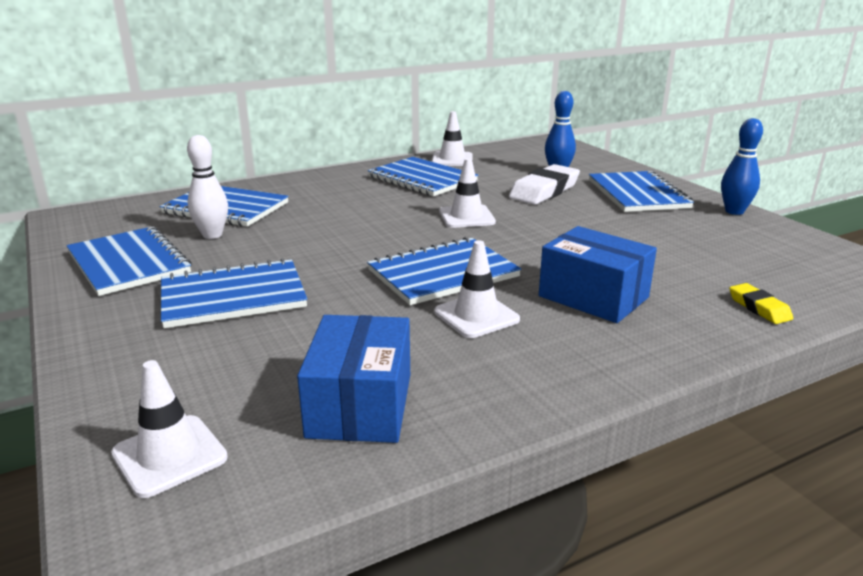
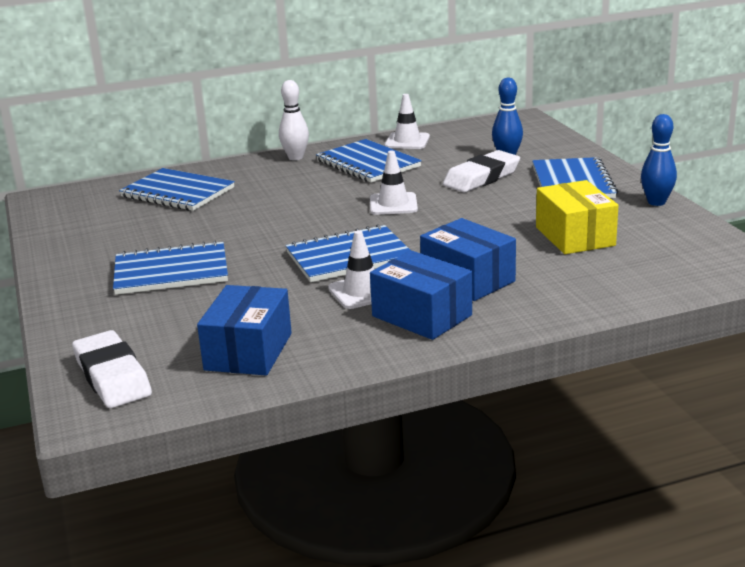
camera: 10 degrees right, 0 degrees up
blue notebook [66,226,192,296] -> none
white traffic cone [111,360,228,498] -> white eraser [72,330,152,408]
white bowling pin [187,135,228,239] -> white bowling pin moved to [279,80,309,160]
yellow eraser [729,283,794,324] -> none
none -> blue box [370,250,472,340]
none -> yellow box [536,180,619,254]

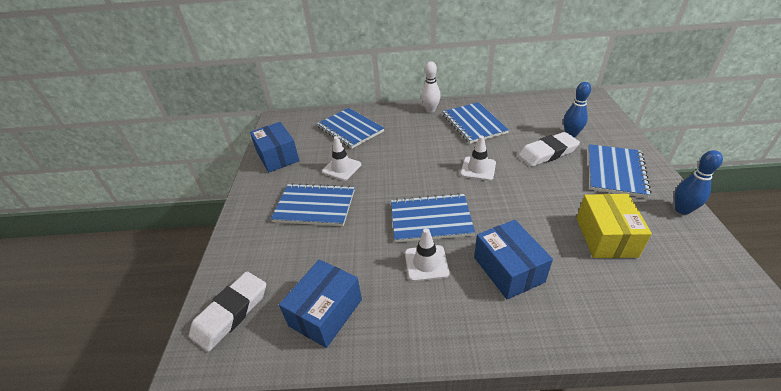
camera: 20 degrees right, 15 degrees up
white eraser [72,330,152,408] -> white eraser turned 45 degrees clockwise [189,271,266,352]
blue box [370,250,472,340] -> blue box moved to [250,122,299,172]
white traffic cone [385,94,430,149] -> white traffic cone moved to [322,136,361,181]

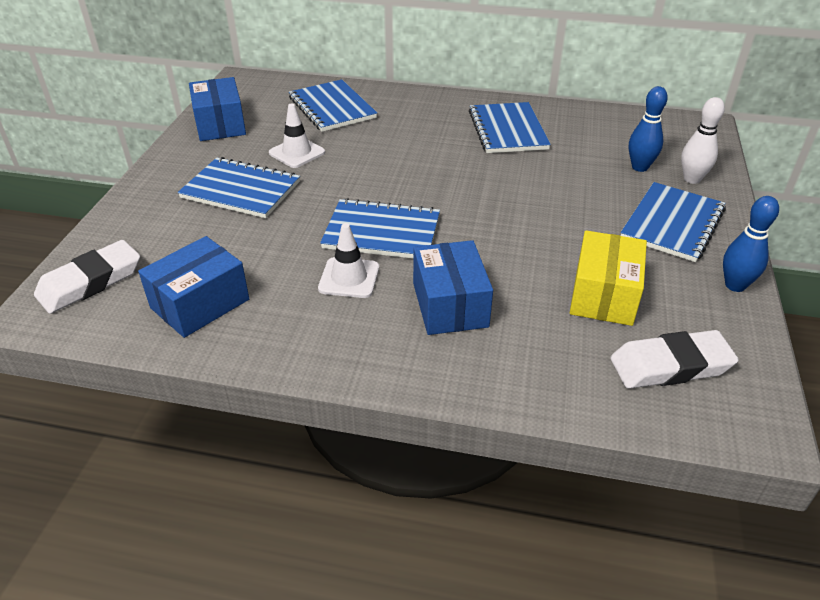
camera: 10 degrees right, 0 degrees up
white bowling pin [421,62,441,113] -> white bowling pin moved to [681,97,725,184]
white traffic cone [460,136,496,181] -> none
white eraser [518,132,580,167] -> white eraser moved to [610,330,739,389]

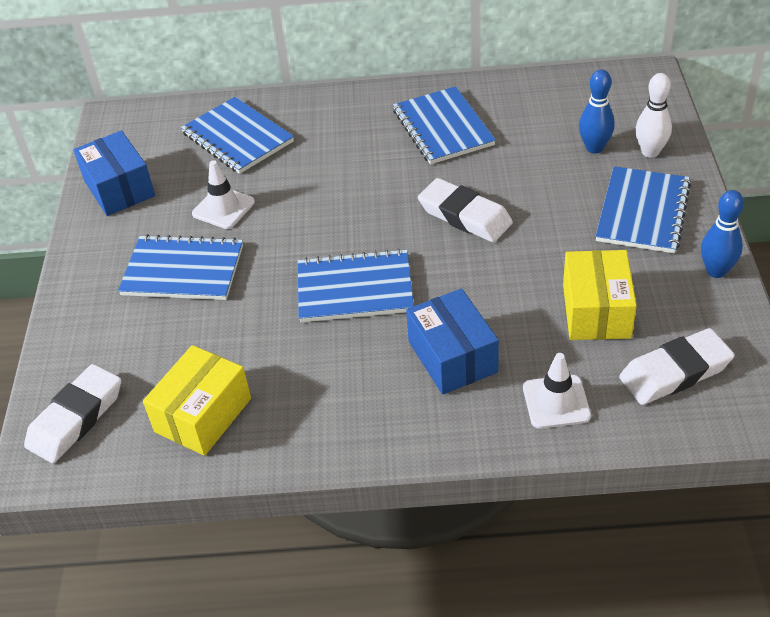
camera: 10 degrees left, 5 degrees up
blue box [138,236,249,338] -> yellow box [143,345,251,456]
white traffic cone [318,223,379,298] -> white traffic cone moved to [523,353,591,429]
none -> white eraser [418,178,513,242]

